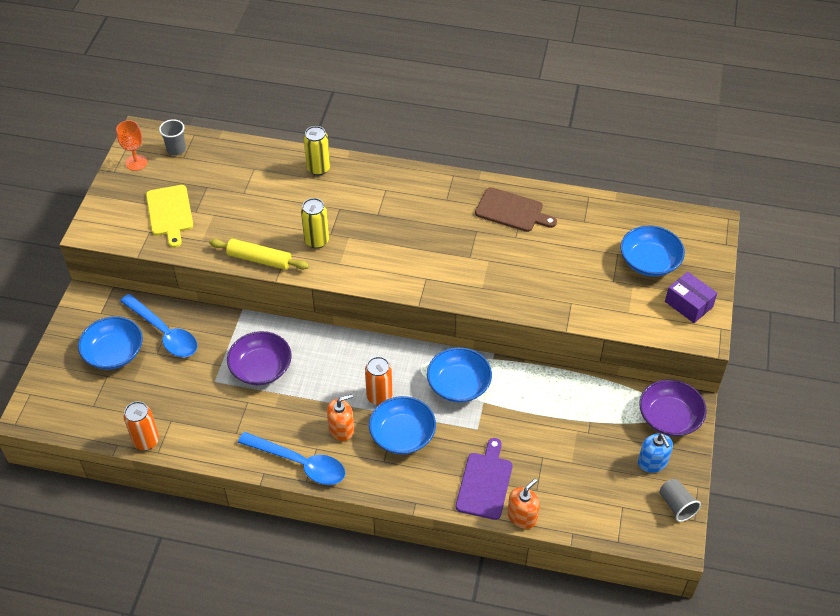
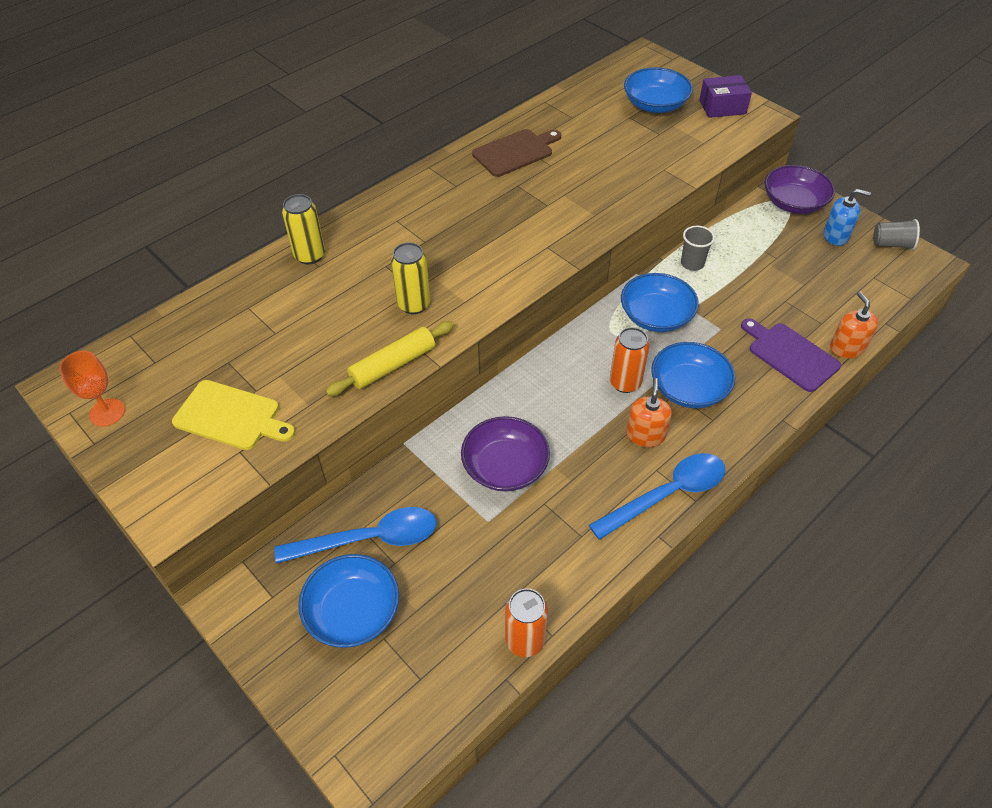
camera: 55 degrees left, 0 degrees up
grey cup [159,119,186,156] -> grey cup moved to [681,226,715,271]

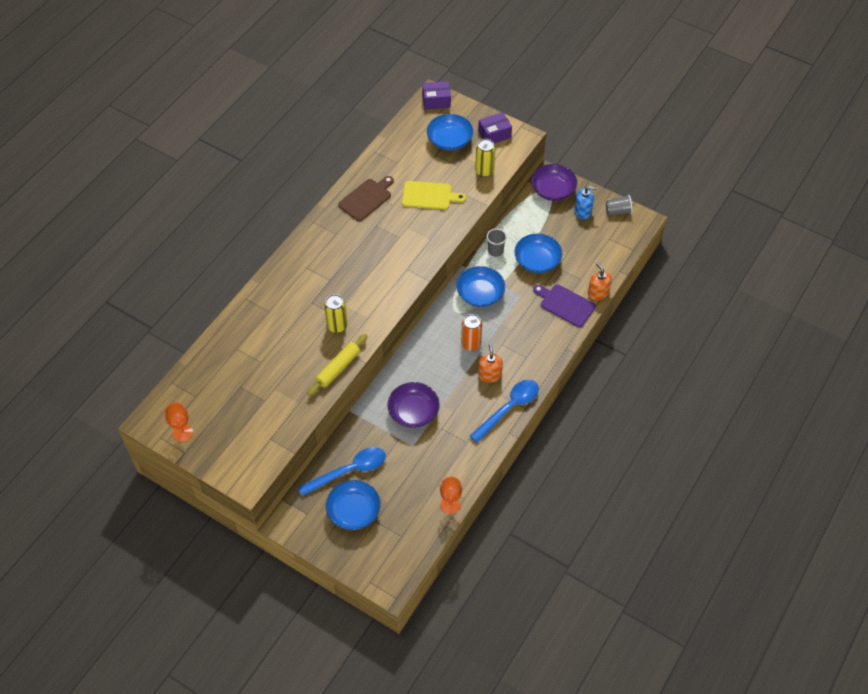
camera: 15 degrees left, 5 degrees up
yellow cutting board [172,380,295,450] -> yellow cutting board moved to [402,181,466,210]
yellow can [282,194,325,264] -> yellow can moved to [475,139,496,177]
orange can [505,588,548,657] -> orange goblet [440,476,462,514]
blue bowl [651,342,735,408] -> blue bowl moved to [514,234,562,273]
none -> purple box [422,81,451,110]

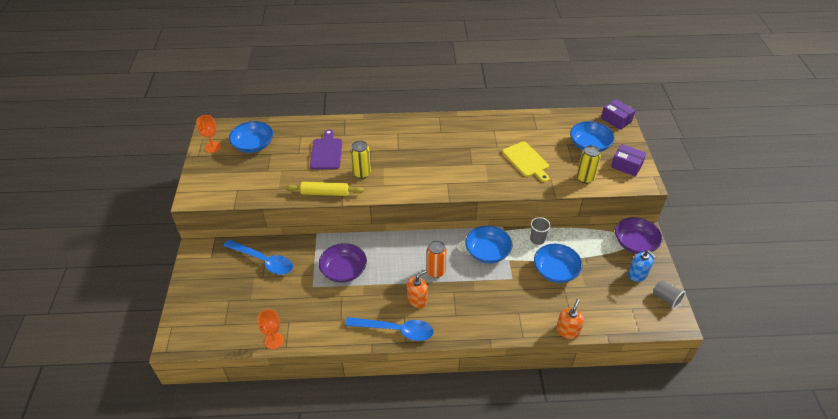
camera: 55 degrees right, 10 degrees down
blue bowl [326,480,381,530] -> blue bowl moved to [229,121,273,153]
brown cutting board [338,176,394,221] -> none
purple cutting board [533,284,596,327] -> purple cutting board moved to [310,129,342,169]

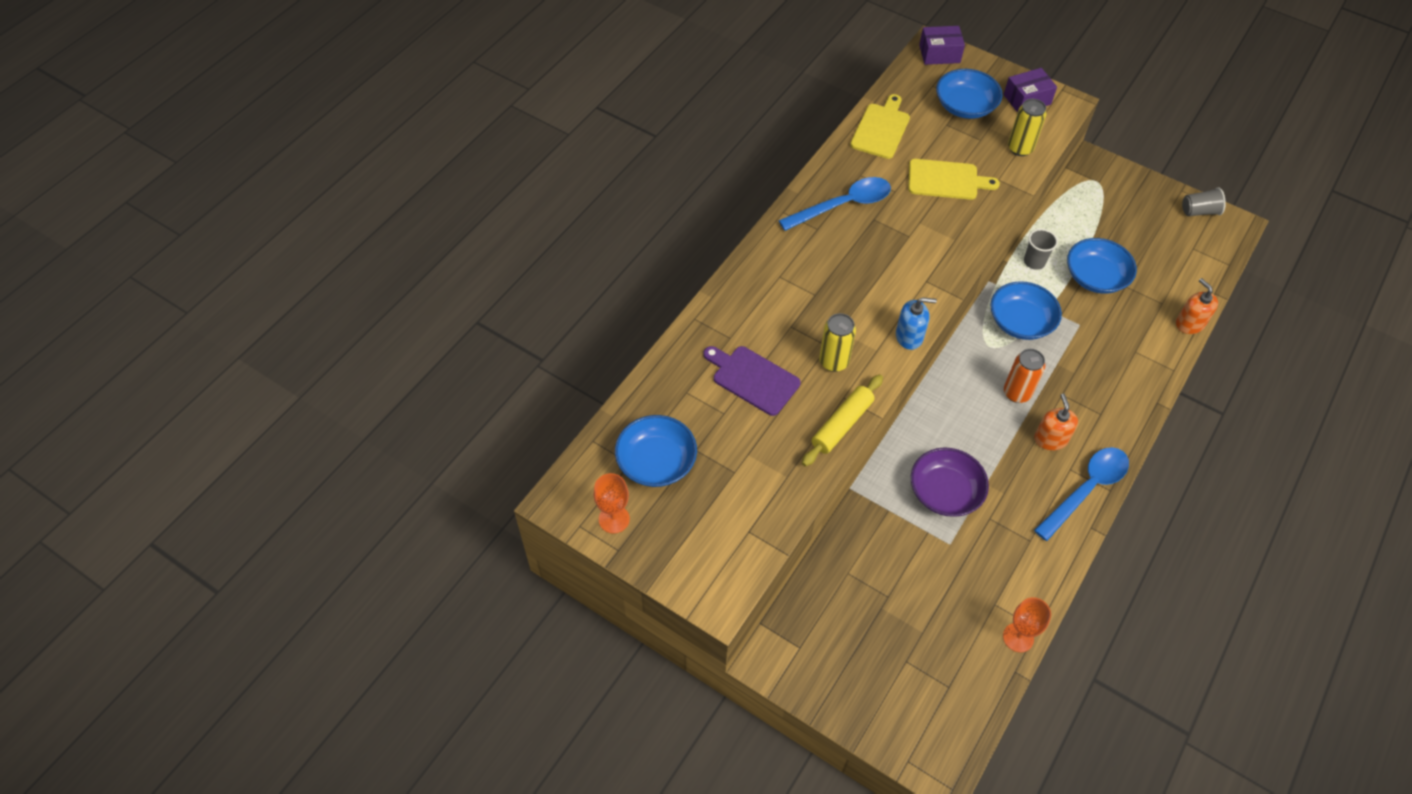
camera: 55 degrees left, 10 degrees up
blue spoon [224,239,293,275] -> blue spoon moved to [778,177,891,231]
purple bowl [615,217,662,254] -> none
blue soap dispenser [628,250,656,282] -> blue soap dispenser moved to [896,297,937,350]
none -> yellow cutting board [850,94,910,159]

